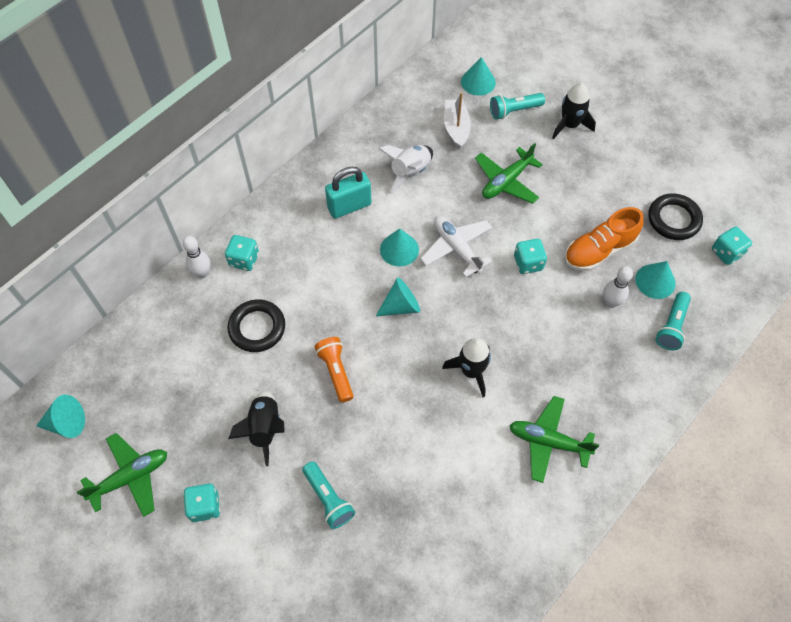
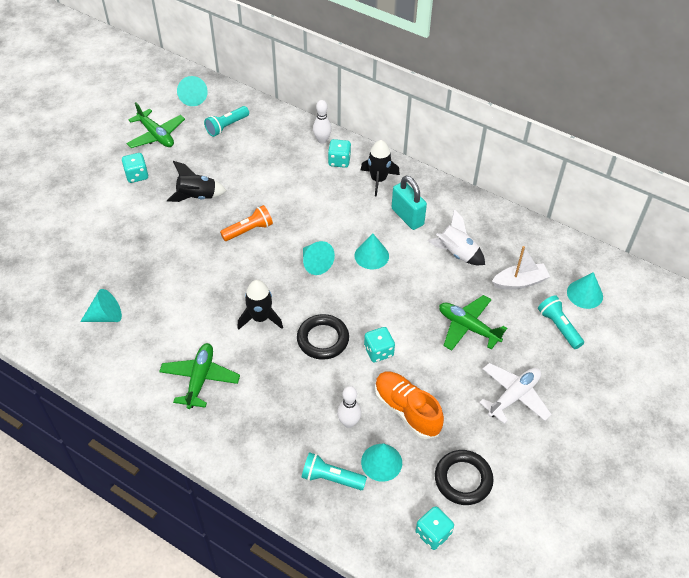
camera: 80 degrees right, 10 degrees down
black ring [227,299,285,352] -> black ring moved to [297,314,349,360]
turquoise flashlight [302,461,355,529] -> turquoise flashlight moved to [204,106,249,137]
white plane [420,216,493,277] -> white plane moved to [479,363,552,424]
black rocket [552,83,596,139] -> black rocket moved to [360,140,400,197]
none -> turquoise cone [80,289,122,322]

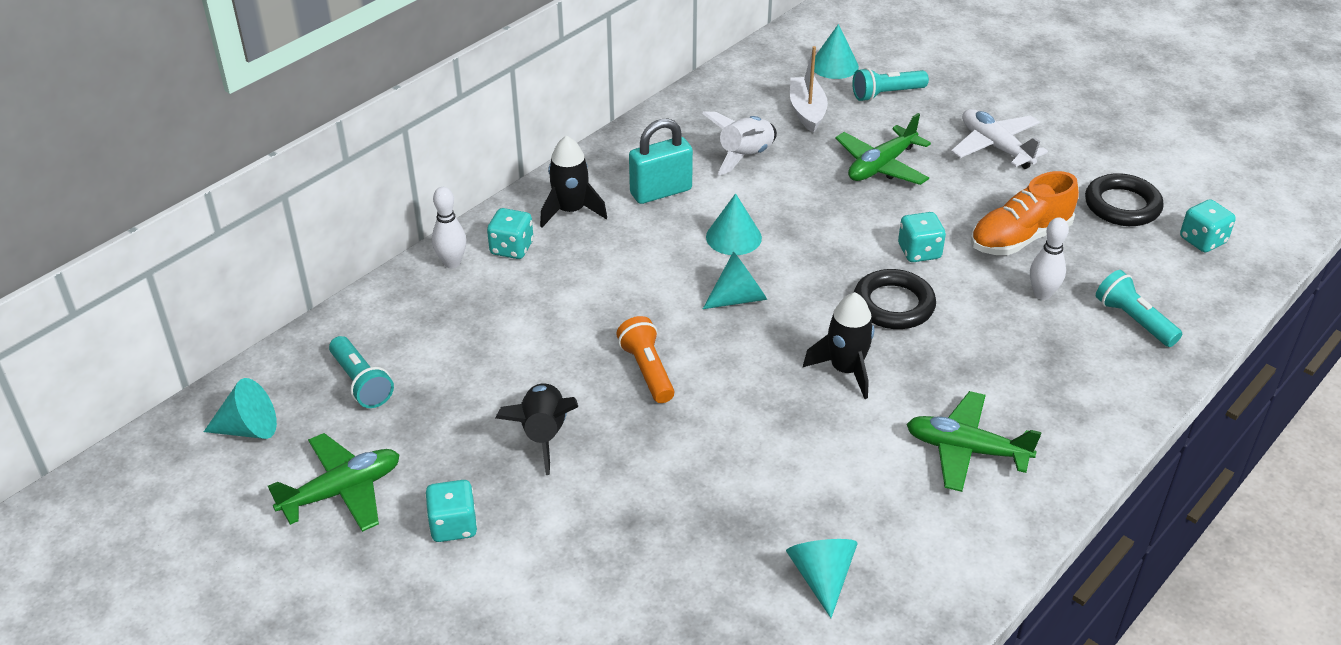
camera: 80 degrees left, 10 degrees down
turquoise flashlight [301,452,367,490] -> turquoise flashlight turned 120 degrees clockwise [1096,270,1182,347]
turquoise cone [361,443,402,482] -> none

